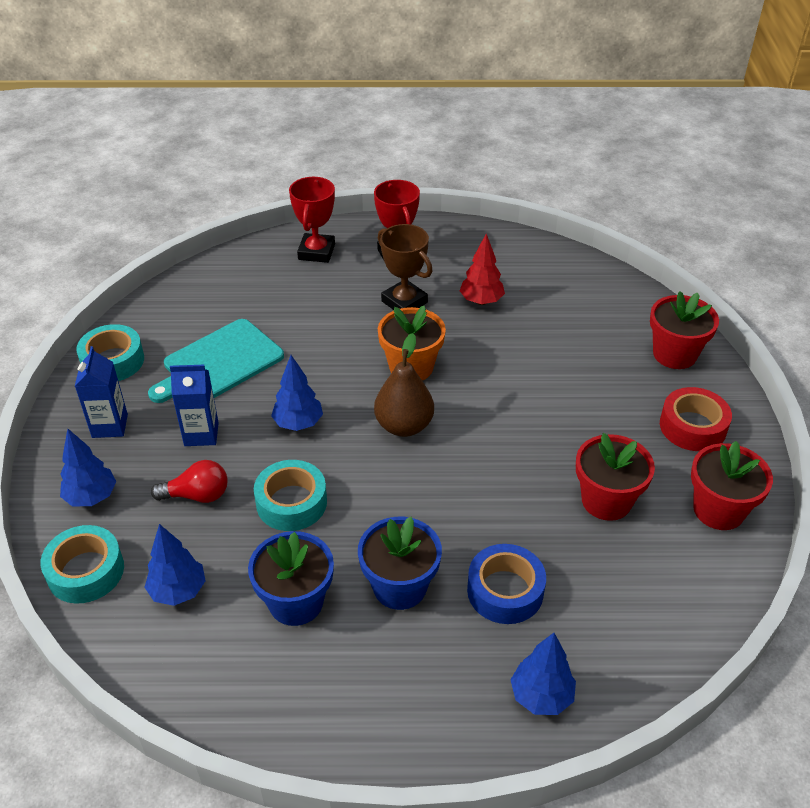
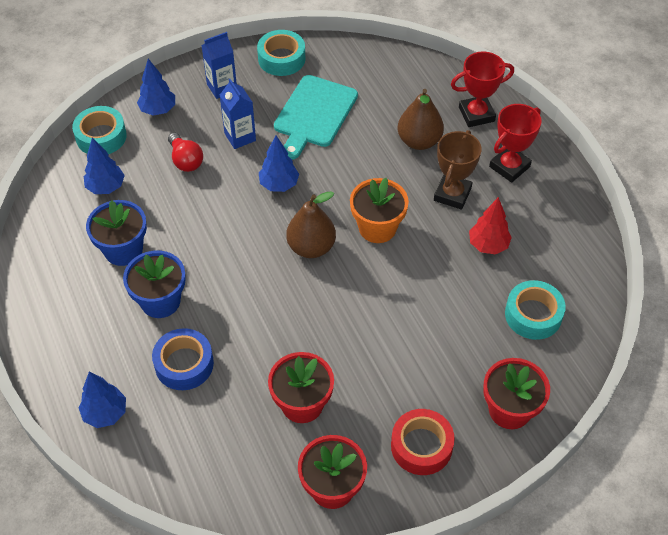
camera: 65 degrees right, 10 degrees up
turquoise cutting board [148,319,284,403] -> turquoise cutting board turned 90 degrees counterclockwise [274,75,358,160]
turquoise tape [254,460,327,531] -> turquoise tape moved to [505,280,566,340]
none -> brown pear [398,89,444,150]

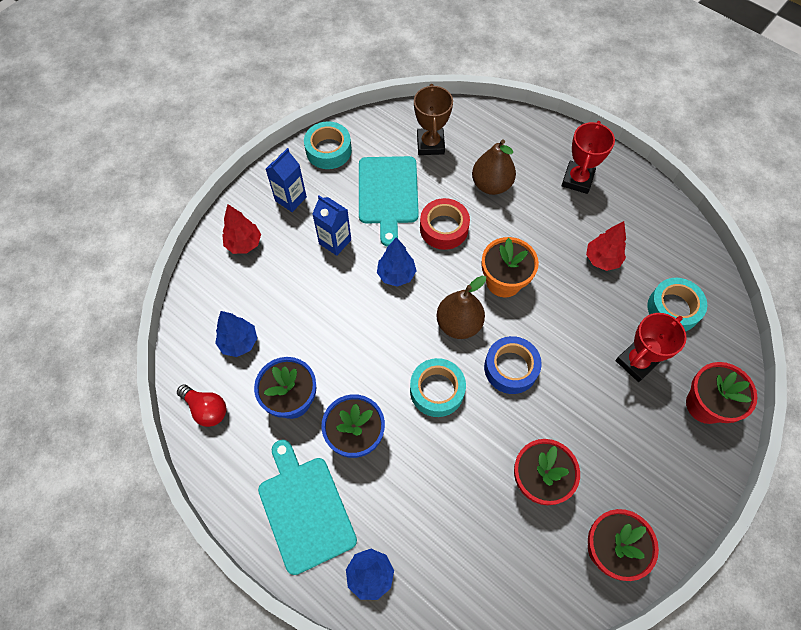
camera: 25 degrees left, 10 degrees up
turquoise tape [72,106,127,154] -> turquoise tape moved to [410,358,466,417]
blue tree [137,59,175,116] -> red tree [222,204,261,254]
blue tape [152,328,214,390] -> blue tape moved to [484,336,542,394]
red light bulb [168,133,203,172] -> red light bulb moved to [177,384,226,427]
red tape [391,409,455,475] -> red tape moved to [420,198,470,250]
brown trophy [434,130,482,210] -> brown trophy moved to [414,84,453,155]
red trophy [451,52,514,127] -> red trophy moved to [615,313,687,382]
none -> turquoise cutting board [258,440,357,575]

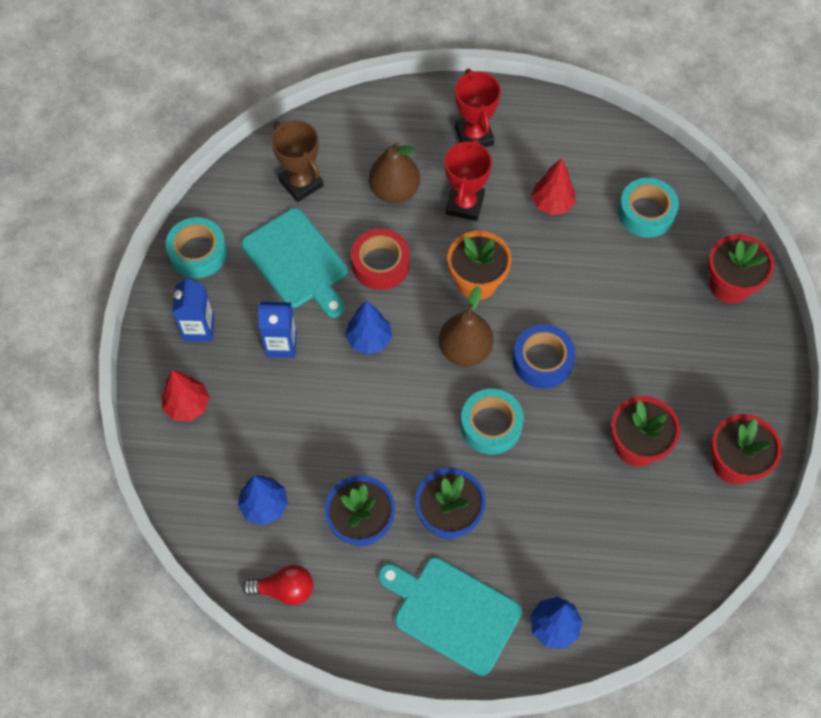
camera: 35 degrees left, 0 degrees up
red trophy [615,313,687,382] -> red trophy moved to [444,138,492,221]

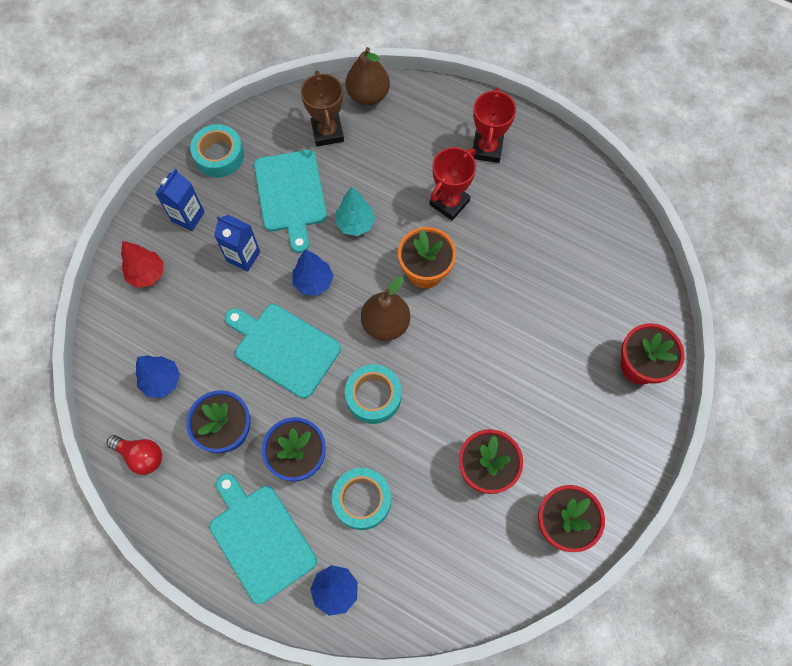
camera: 25 degrees right, 5 degrees up
red tape [351,228,410,290] -> turquoise tree [335,187,375,236]
brown pear [369,142,420,203] -> brown pear moved to [346,47,390,106]
blue tape [513,325,575,389] -> none
red tree [531,158,575,215] -> none
turquoise tape [618,178,679,238] -> turquoise tape moved to [332,468,391,530]
none -> turquoise cutting board [225,304,341,399]

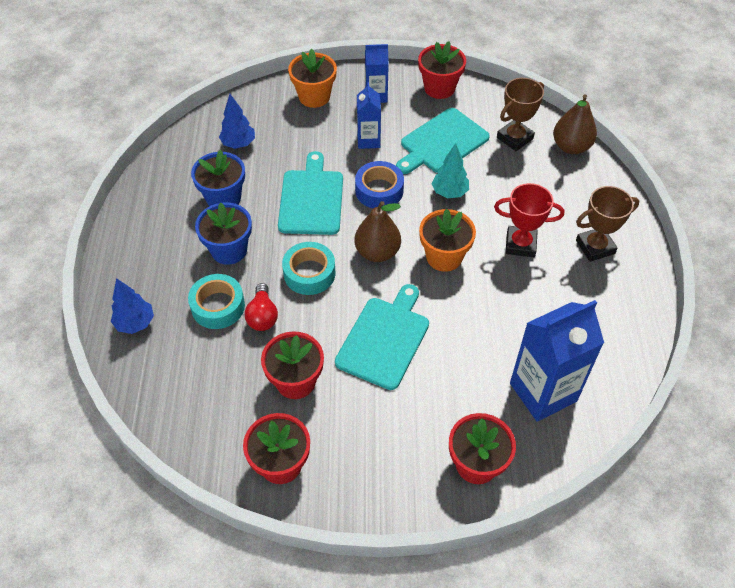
camera: 60 degrees right, 15 degrees down
red light bulb [107,435,162,475] -> red light bulb moved to [245,283,278,331]
red tree [121,241,164,288] -> orange flower pot [288,49,337,108]
turquoise tape [190,124,244,178] -> red flower pot [418,41,466,99]
turquoise cutting board [210,473,317,604] -> turquoise cutting board moved to [335,284,429,390]
blue tree [292,249,333,296] -> blue tape [355,161,404,209]
red trophy [473,87,516,163] -> brown trophy [576,186,639,262]
none -> blue carton [510,300,604,422]

